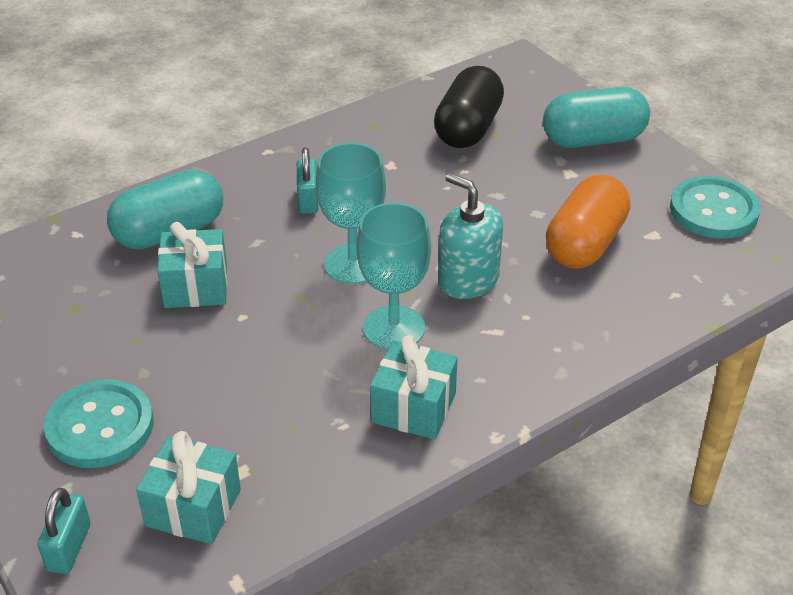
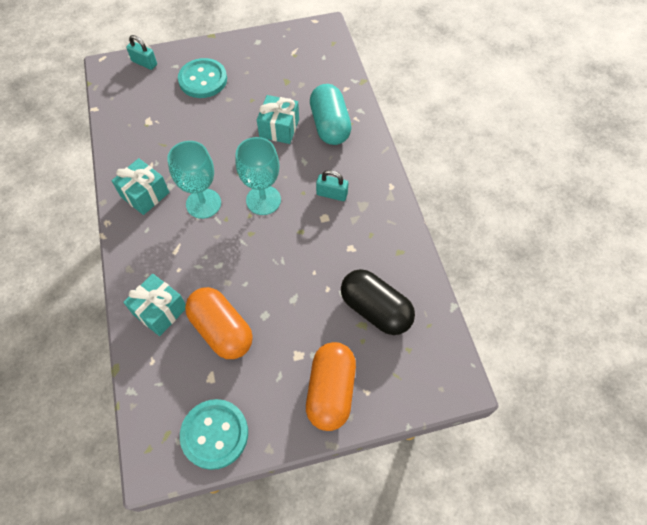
camera: 110 degrees right, 20 degrees up
turquoise gift [136,431,241,544] -> turquoise gift moved to [123,274,186,336]
turquoise soap dispenser [438,173,503,299] -> none
turquoise capsule [543,87,650,148] -> orange capsule [306,342,356,431]

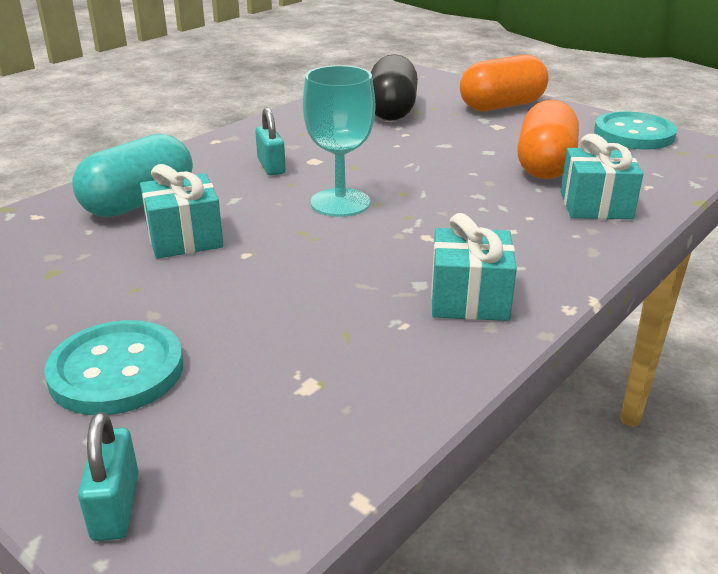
camera: 125 degrees left, 30 degrees down
turquoise goblet [167,141,221,219] -> none

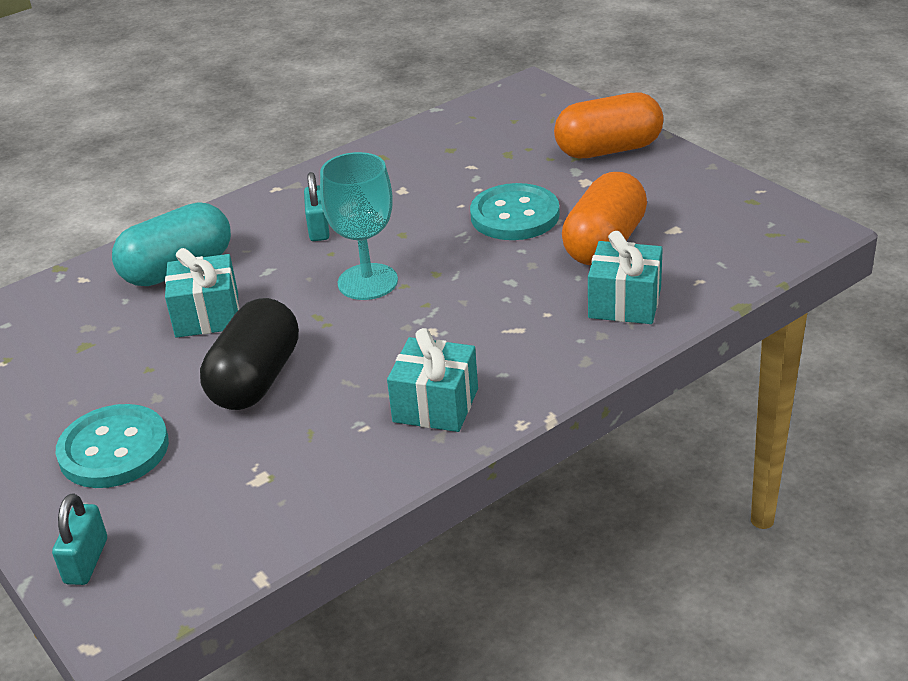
camera: 15 degrees right, 5 degrees up
black capsule [371,54,418,121] -> black capsule moved to [200,298,299,410]
turquoise button [594,111,677,149] -> turquoise button moved to [470,183,560,240]

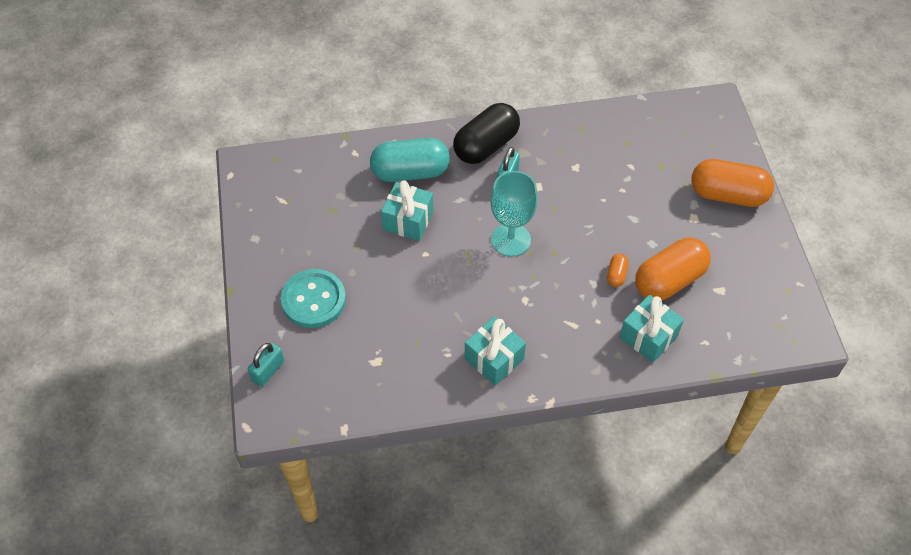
camera: 25 degrees right, 20 degrees up
black capsule [200,298,299,410] -> black capsule moved to [453,103,520,164]
turquoise button [470,183,560,240] -> none
none -> orange capsule [607,254,629,287]

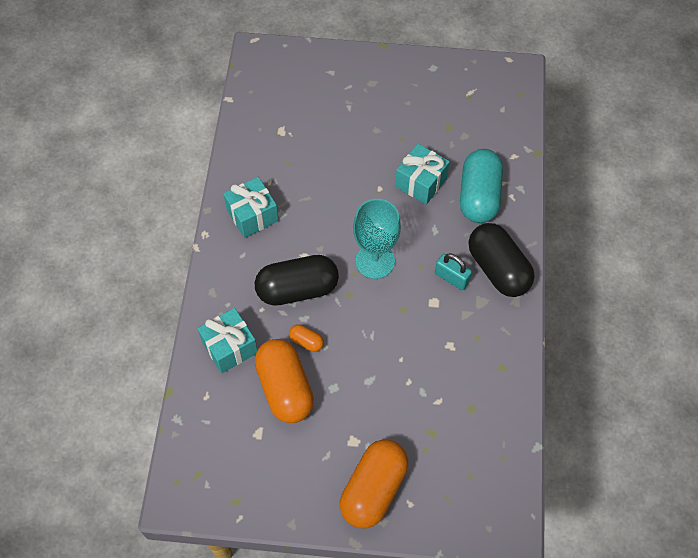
camera: 105 degrees right, 5 degrees up
turquoise padlock [248,343,284,387] -> none
turquoise button [281,269,346,328] -> none
none -> black capsule [255,255,339,306]

